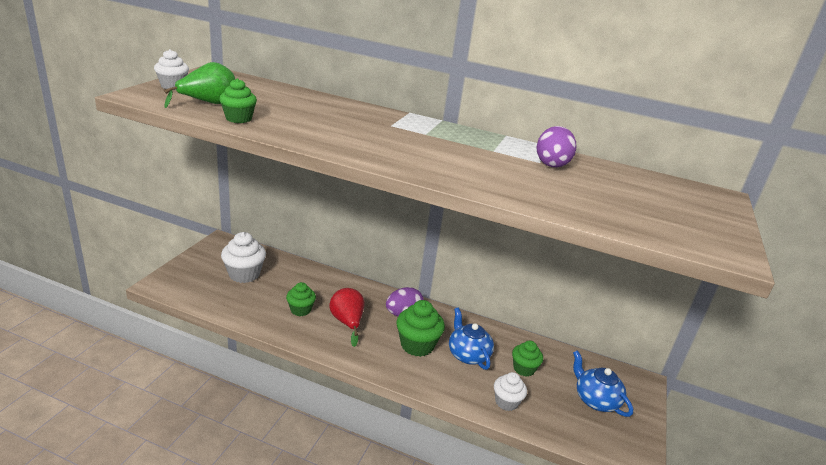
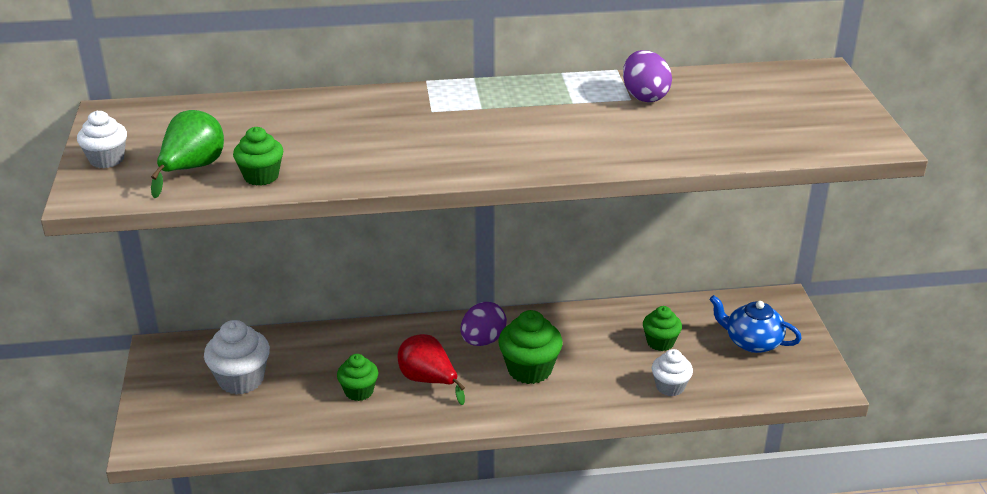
camera: 25 degrees left, 5 degrees up
blue teapot [449,307,494,370] -> none

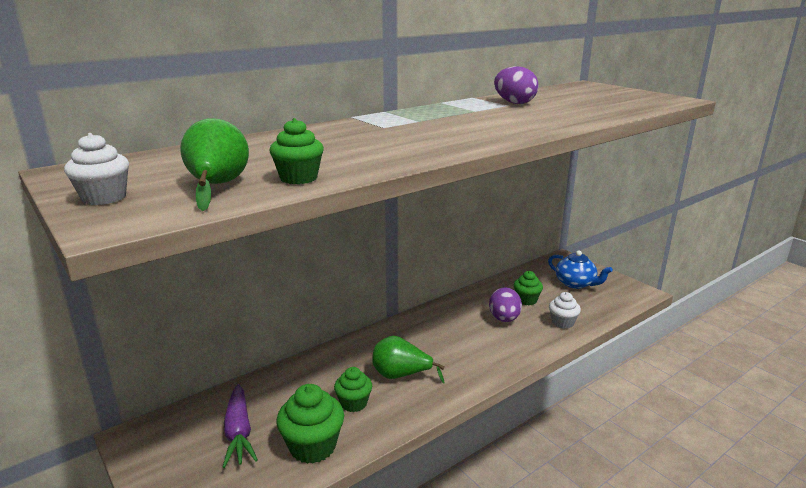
camera: 30 degrees left, 10 degrees down
white cupcake [204,320,270,395] -> purple carrot [223,384,258,468]
red pear [398,334,465,405] -> green pear [372,336,445,383]
purple egg [460,302,507,346] -> purple egg moved to [489,287,522,322]
green cupcake [498,310,563,384] -> green cupcake moved to [276,384,344,464]
blue teapot [709,295,802,353] -> blue teapot turned 135 degrees counterclockwise [548,250,613,289]

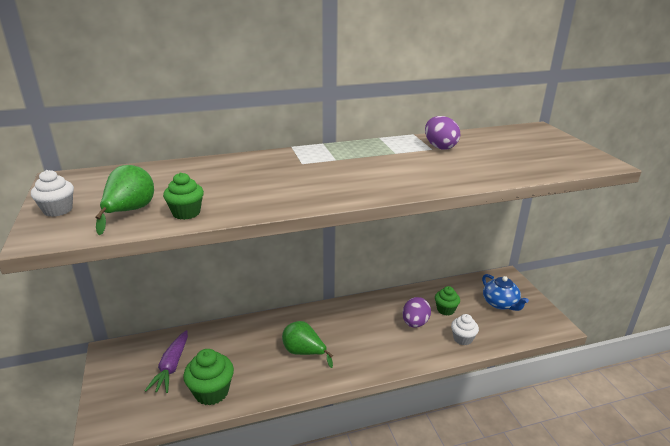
camera: 20 degrees right, 5 degrees up
green cupcake [334,367,372,412] -> none

